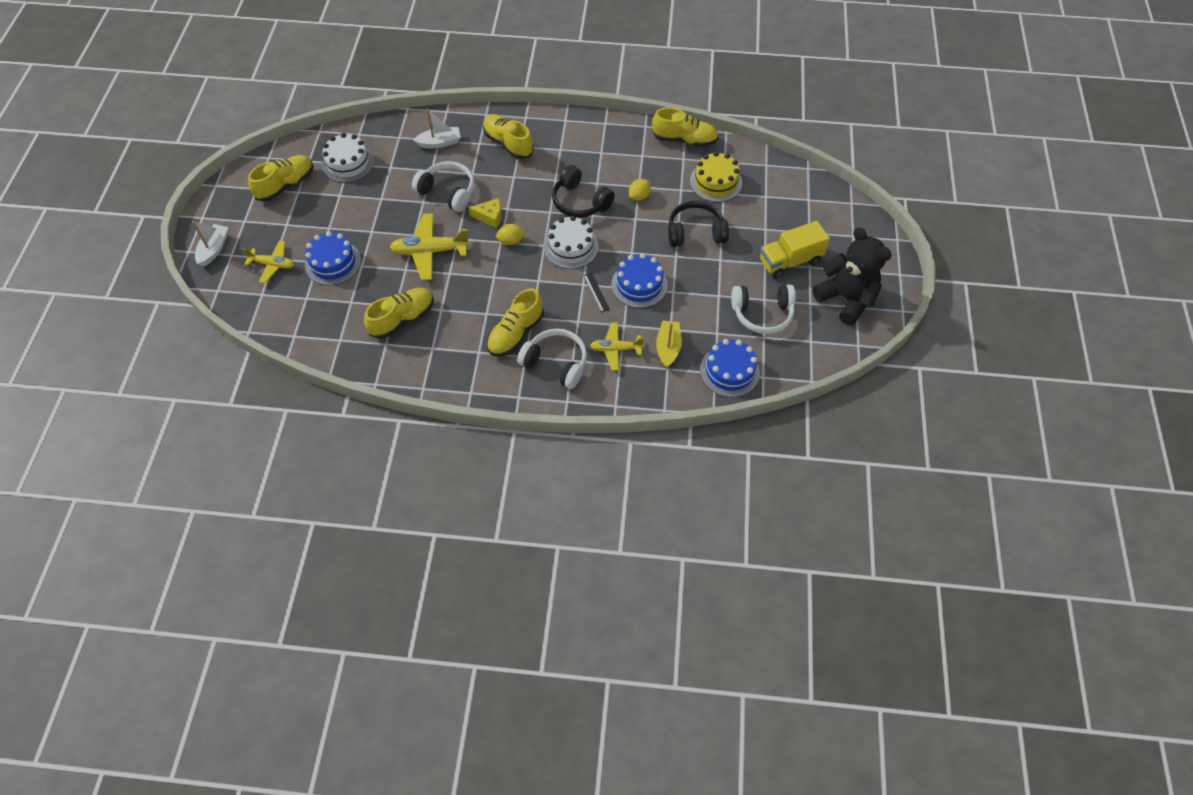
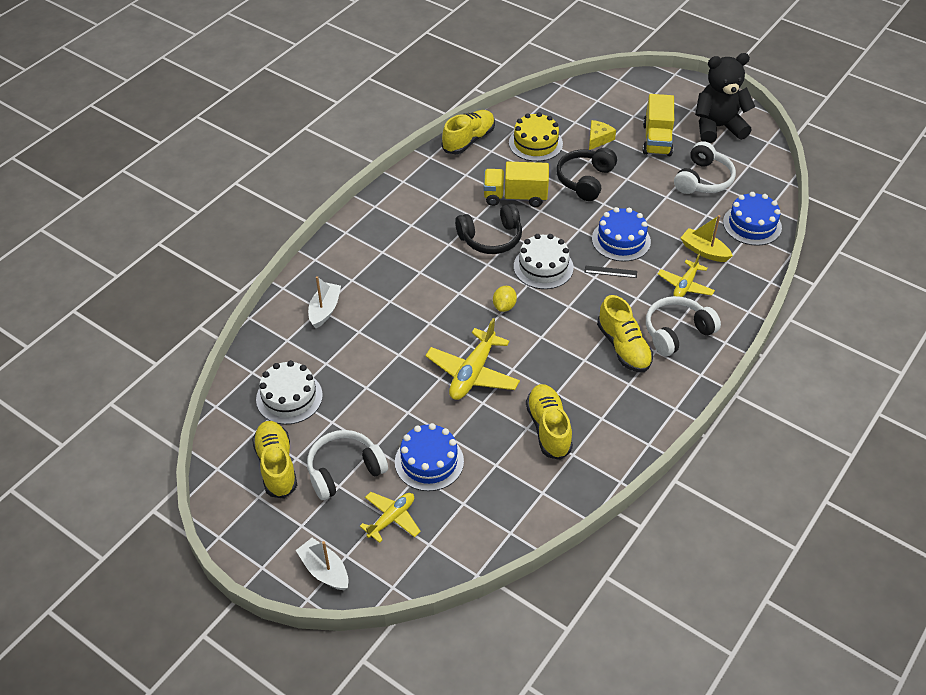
camera: 60 degrees left, 10 degrees down
white headphones [412,161,474,212] -> white headphones moved to [307,430,388,500]
yellow cheese [469,198,502,228] -> yellow cheese moved to [589,120,616,150]
yellow shoe [483,114,534,159] -> none
yellow lemon [629,179,651,201] -> yellow truck [484,162,549,207]

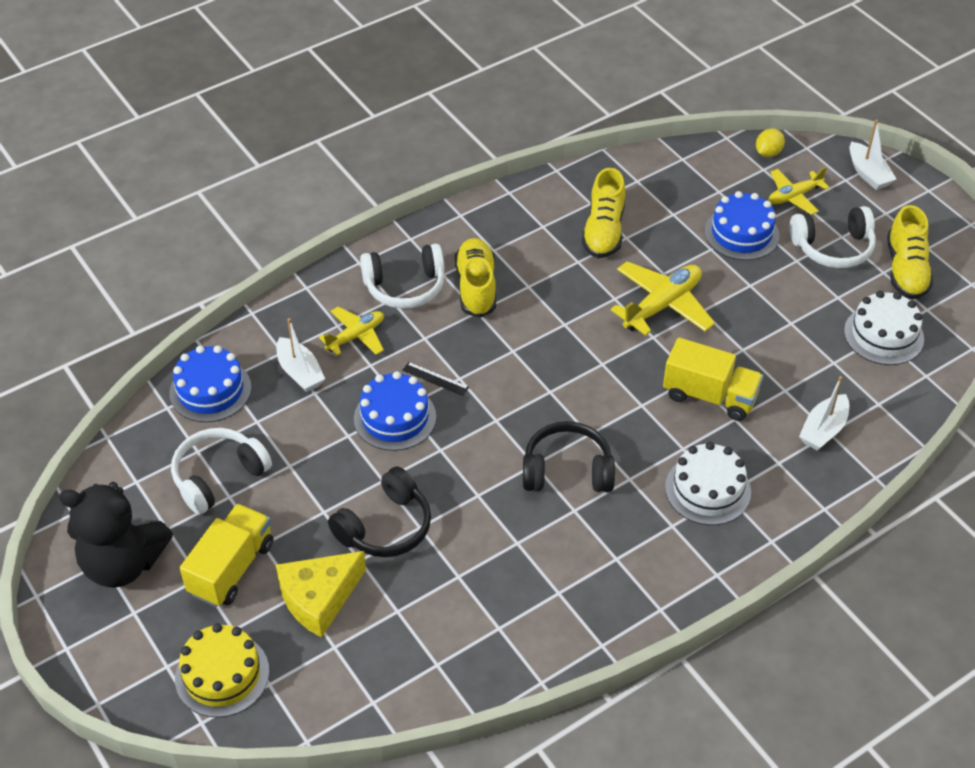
camera: 160 degrees left, 0 degrees up
yellow shoe [442,110,495,154] -> none
yellow truck [484,162,549,207] -> yellow truck moved to [663,337,763,421]
yellow lemon [493,286,517,312] -> yellow lemon moved to [756,128,785,157]
yellow cake [509,112,563,161] -> yellow cake moved to [175,623,269,718]
white cake [514,234,574,289] -> white cake moved to [665,442,751,525]
yellow cheese [589,120,616,150] -> yellow cheese [276,551,366,638], size x1.66
yellow boat [681,215,733,262] -> white boat [276,318,325,392]

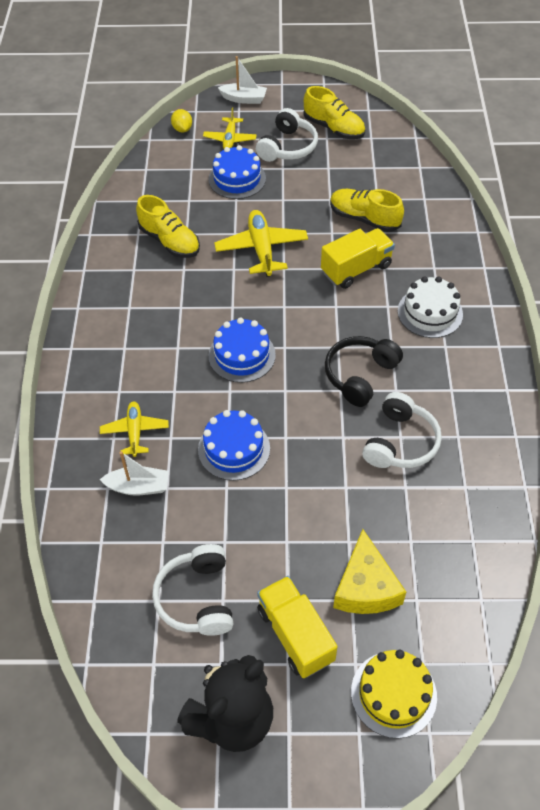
camera: 55 degrees left, 5 degrees up
blue cake [170,345,251,422] -> blue cake moved to [209,318,276,383]
black headphones [328,466,431,557] -> none
white headphones [360,244,445,309] -> white headphones moved to [362,392,442,468]
black ruler [402,362,469,396] -> none
yellow shoe [455,238,496,318] -> yellow shoe moved to [330,189,404,232]
white boat [799,376,849,450] -> none
white cake [844,291,924,365] -> none

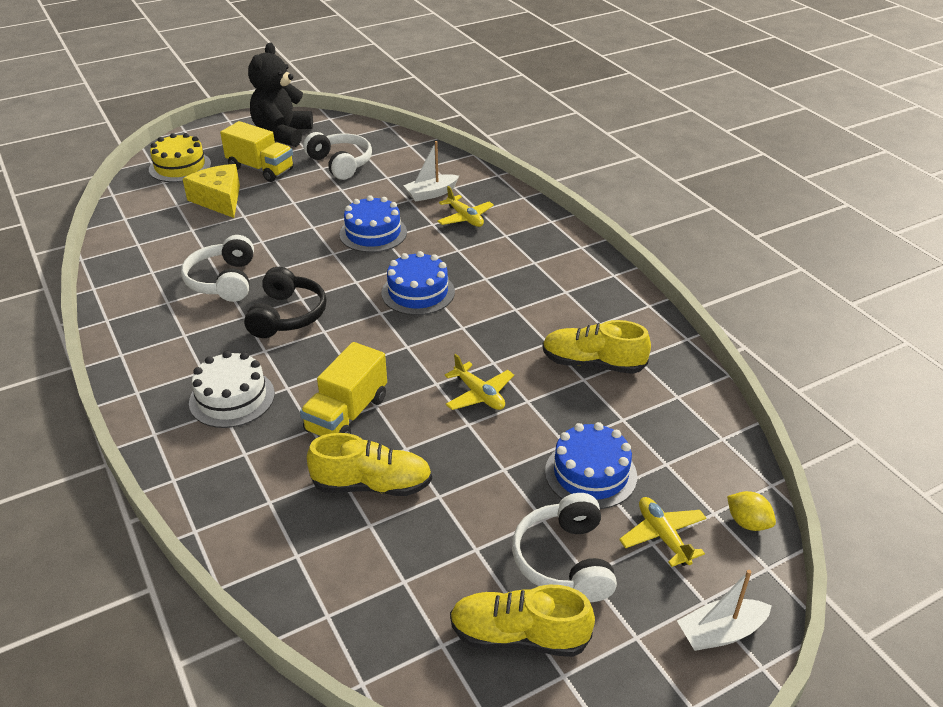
camera: 150 degrees right, 15 degrees down
yellow plane [214,210,308,277] -> yellow plane [445,354,514,410], size x0.63

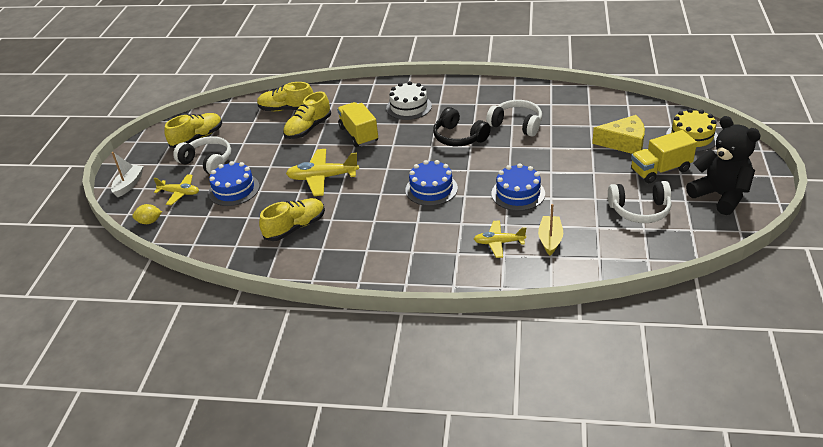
camera: 130 degrees right, 0 degrees up
white boat [403,141,459,202] -> yellow boat [538,204,563,255]
yellow plane [445,354,514,410] -> yellow plane [286,149,359,196], size x1.58
none -> yellow shoe [257,82,313,111]

